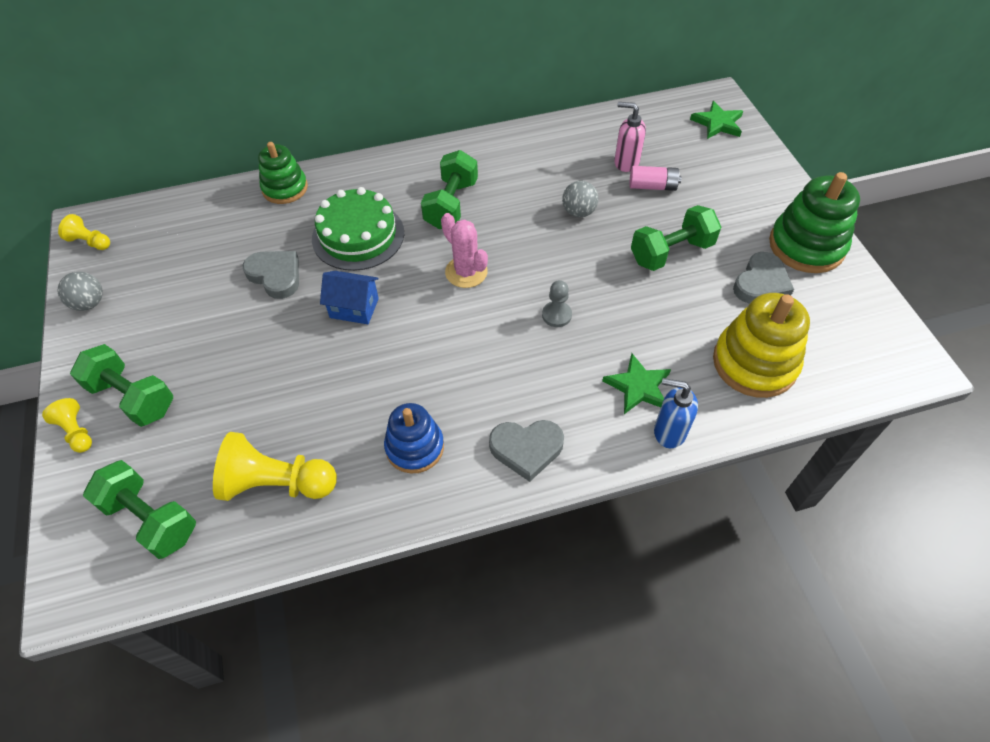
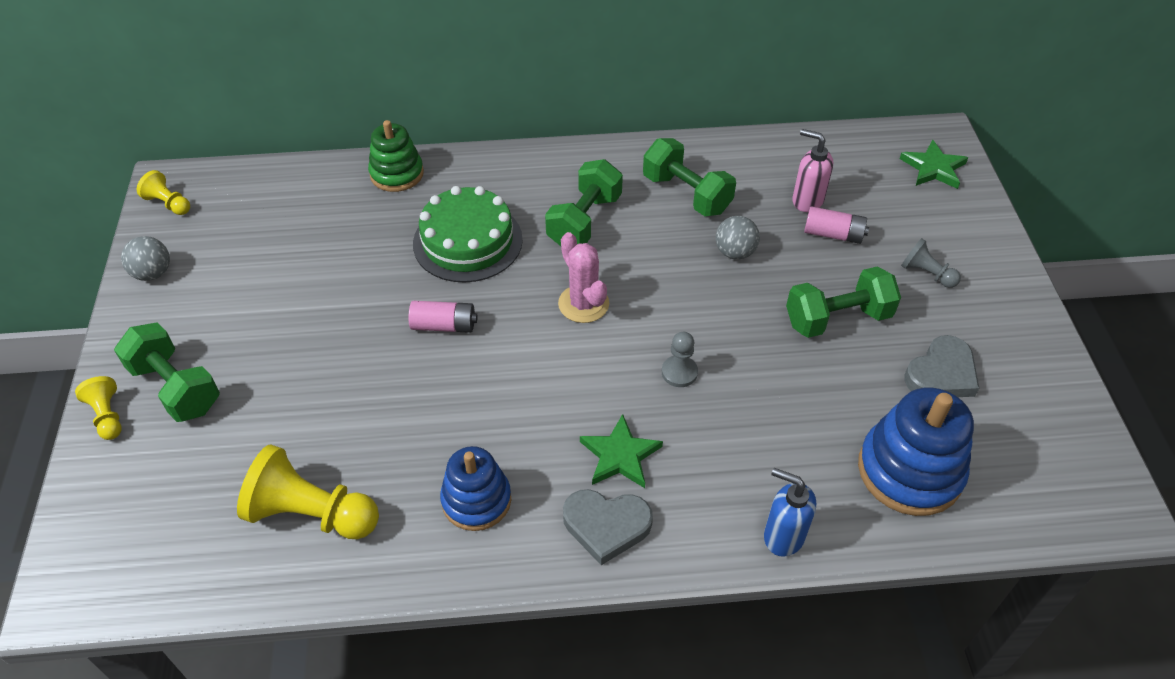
camera: 10 degrees right, 5 degrees down
green dumbbell [83,460,196,559] -> green dumbbell moved to [643,138,736,216]
grey heart [242,251,299,299] -> none
blue house [320,271,379,324] -> pink battery [409,301,477,333]
green star [602,353,671,414] -> green star moved to [580,414,663,488]
yellow stacking toy [713,293,810,398] -> blue stacking toy [858,387,974,516]
green stacking toy [769,172,860,273] -> none
none -> grey pawn [901,238,961,288]

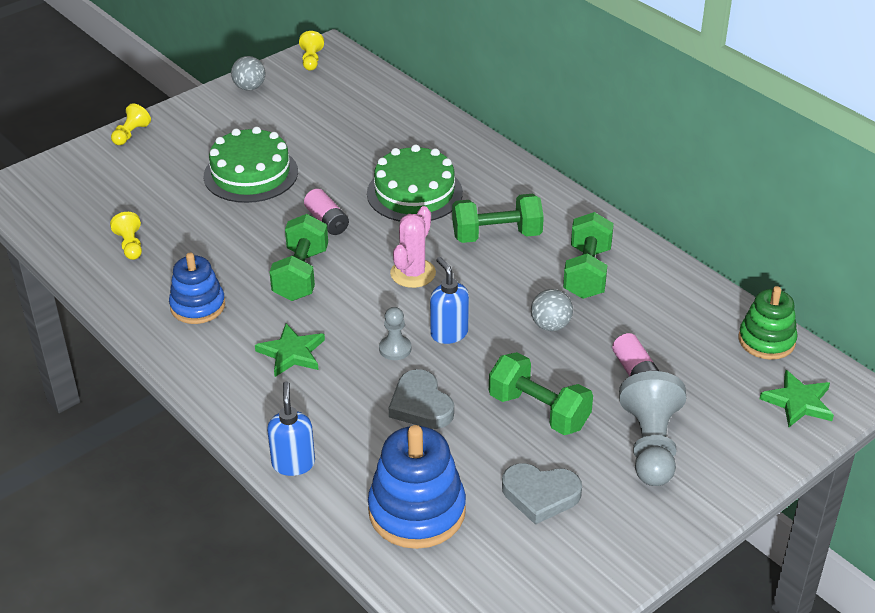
camera: 55 degrees right, 10 degrees down
green dumbbell [114,322,220,422] -> green dumbbell moved to [269,214,328,301]
yellow pawn [237,444,379,539] -> yellow pawn [110,212,142,260], size x0.52
green stacking toy [368,120,424,192] -> green stacking toy moved to [739,286,798,360]
grey heart [563,489,653,565] -> grey heart moved to [389,369,454,429]
pink soap dispenser [792,129,833,212] -> none
grey pawn [901,238,961,288] -> grey pawn [619,371,686,486], size x1.91
none -> green cake [204,127,298,203]
none -> blue soap dispenser [430,257,469,344]

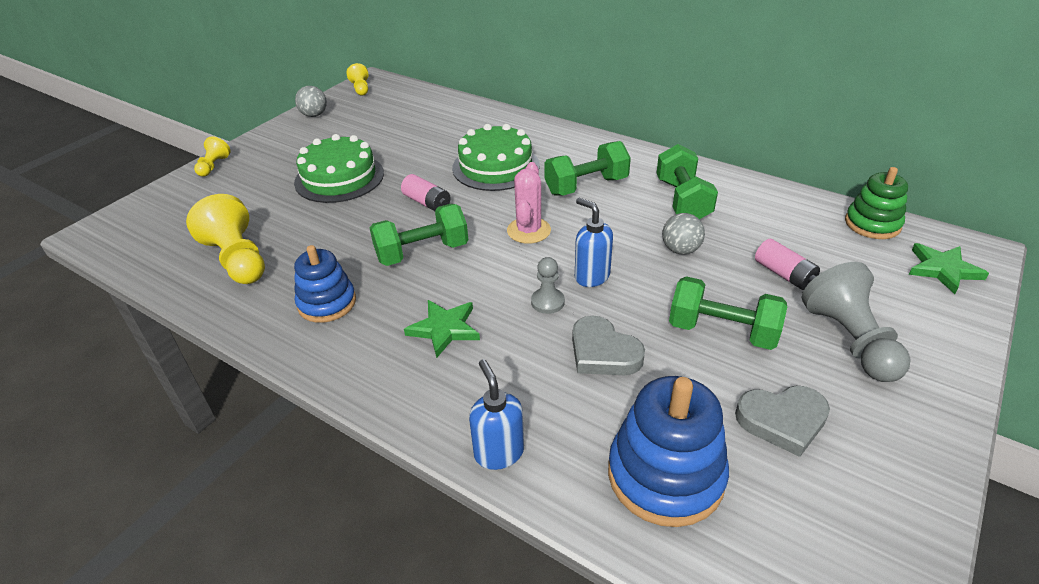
camera: 15 degrees left, 0 degrees up
yellow pawn [110,212,142,260] -> yellow pawn [186,194,265,284], size x1.91
green dumbbell [269,214,328,301] -> green dumbbell turned 75 degrees clockwise [370,204,468,266]

